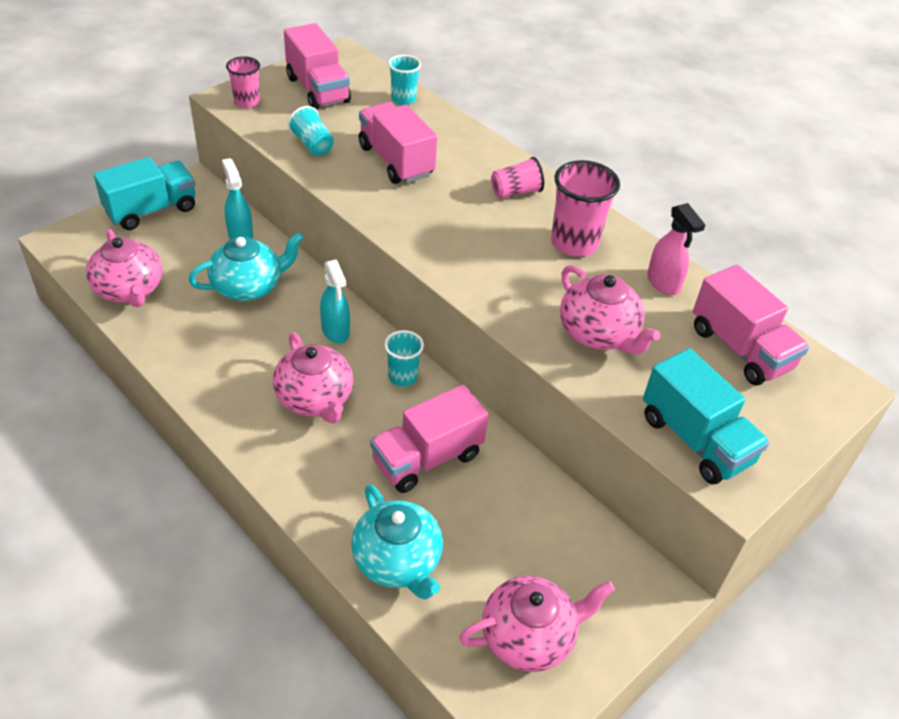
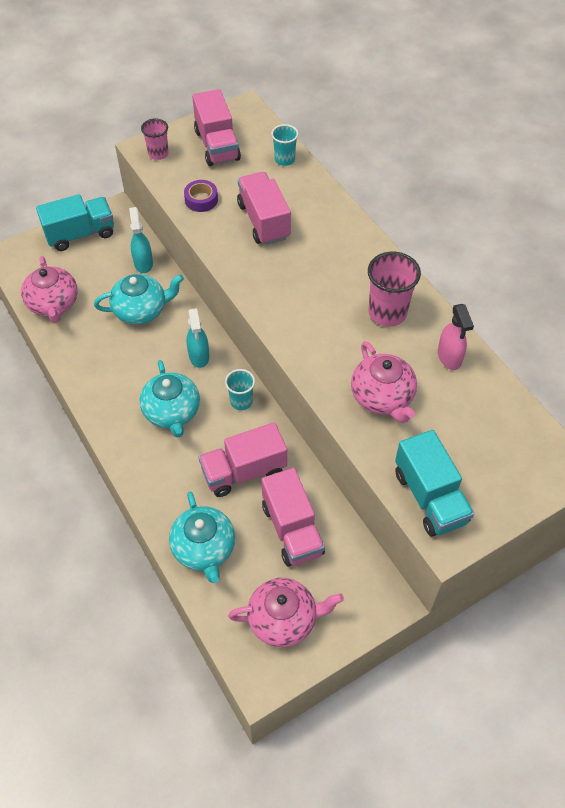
camera: 15 degrees right, 10 degrees up
pink teapot [273,332,353,424] -> turquoise teapot [139,360,200,438]
turquoise cup [288,106,334,156] -> purple tape [184,180,218,212]
pink cup [491,157,544,198] -> none
pink truck [693,264,809,386] -> pink truck moved to [261,468,325,567]

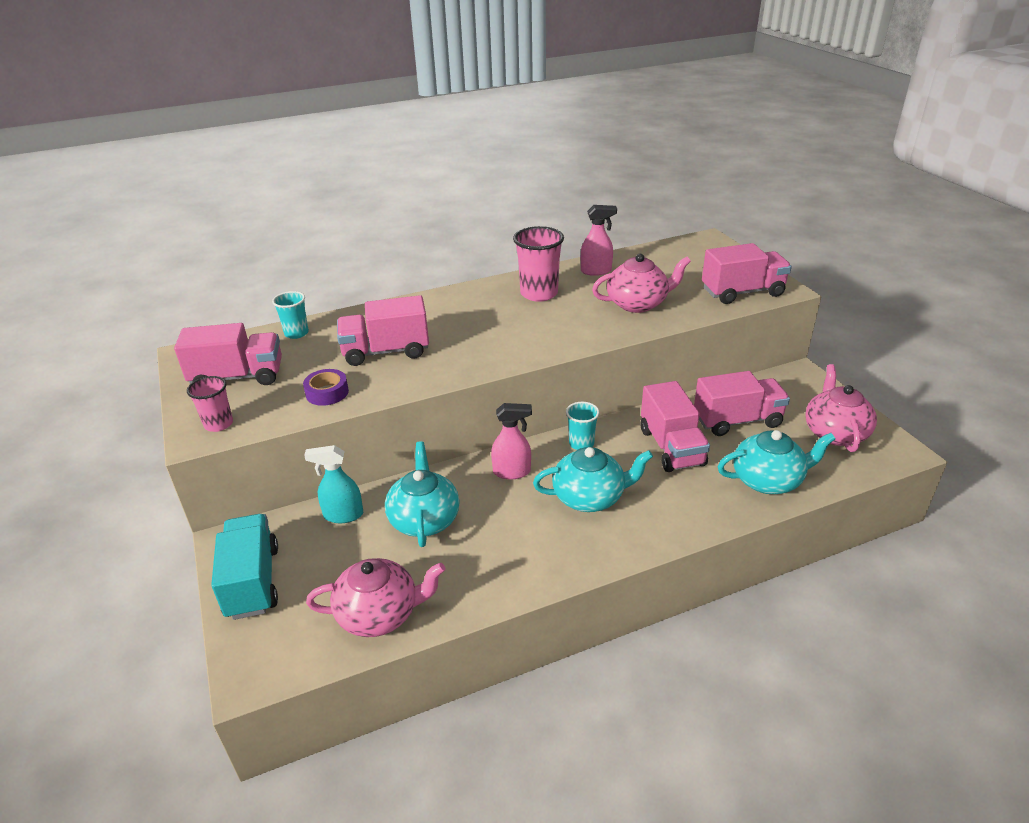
camera: 80 degrees left, 20 degrees down
turquoise spray bottle [186,308,209,368] -> pink spray bottle [491,403,532,479]
turquoise truck [395,430,474,537] -> pink truck [702,243,792,304]

